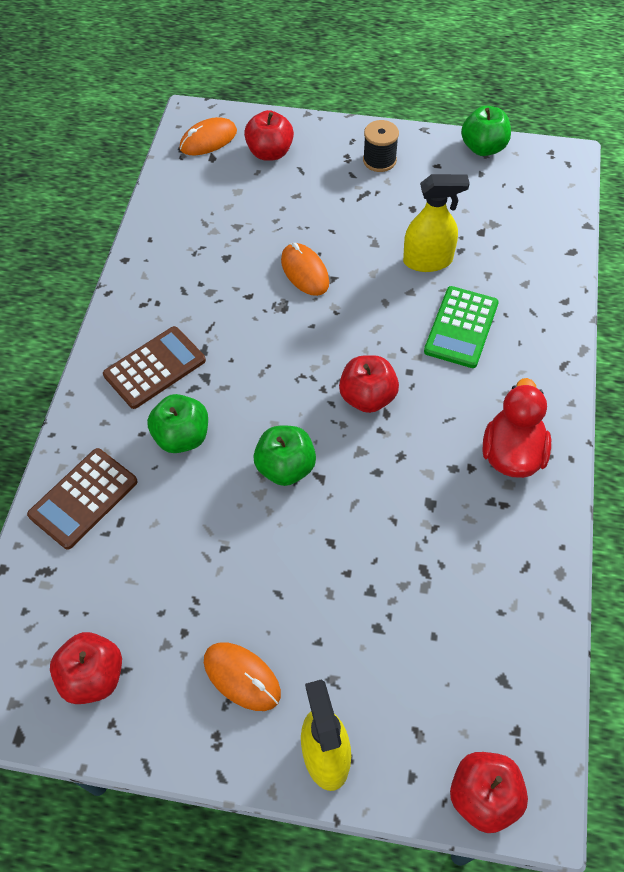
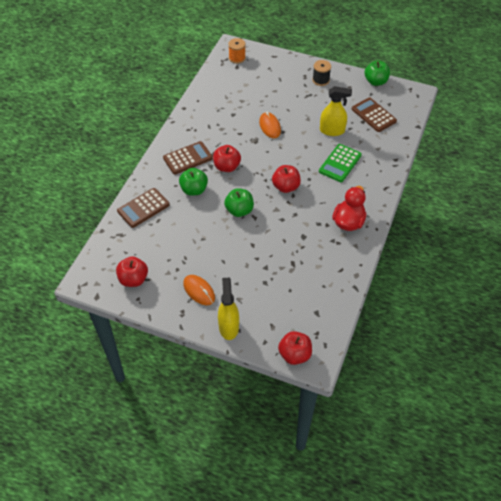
camera: 10 degrees right, 5 degrees down
orange mouse [180,117,237,155] -> orange spool [228,38,246,64]
red apple [244,110,294,161] -> red apple moved to [213,145,241,172]
none -> brown calculator [352,97,397,132]

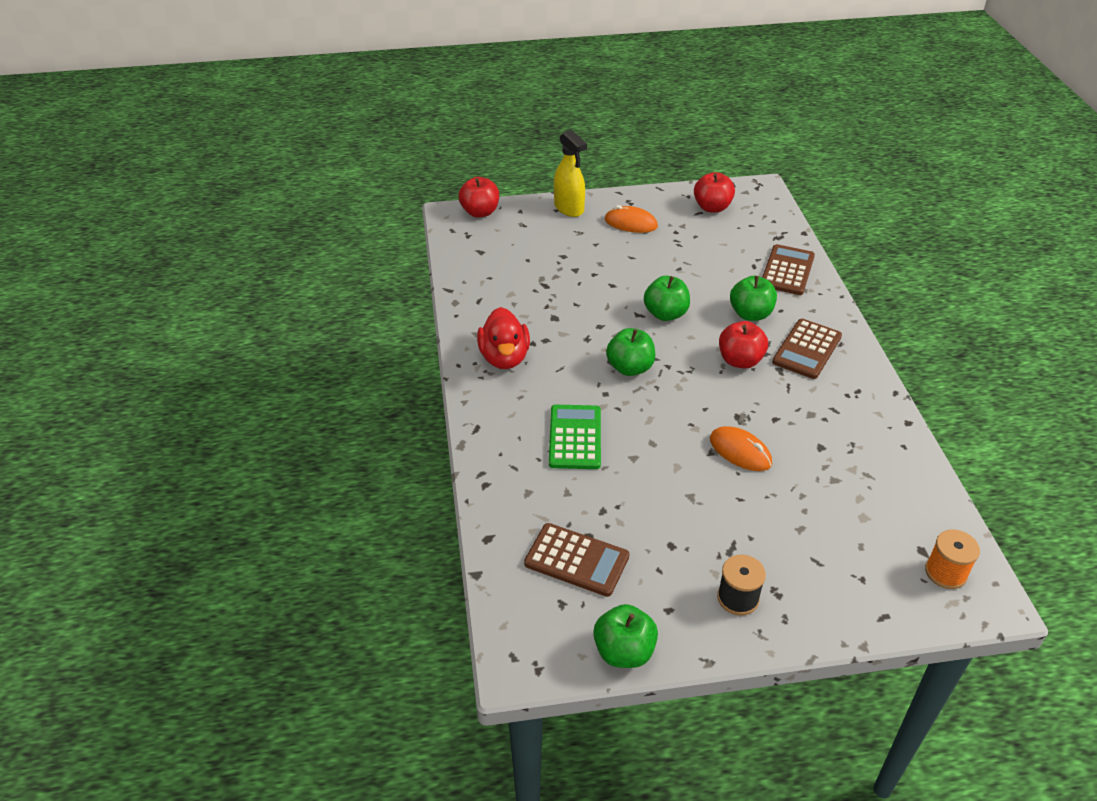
camera: 150 degrees right, 10 degrees down
red apple [272,165,301,193] -> green apple [606,328,655,376]
yellow spray bottle [320,86,352,136] -> none

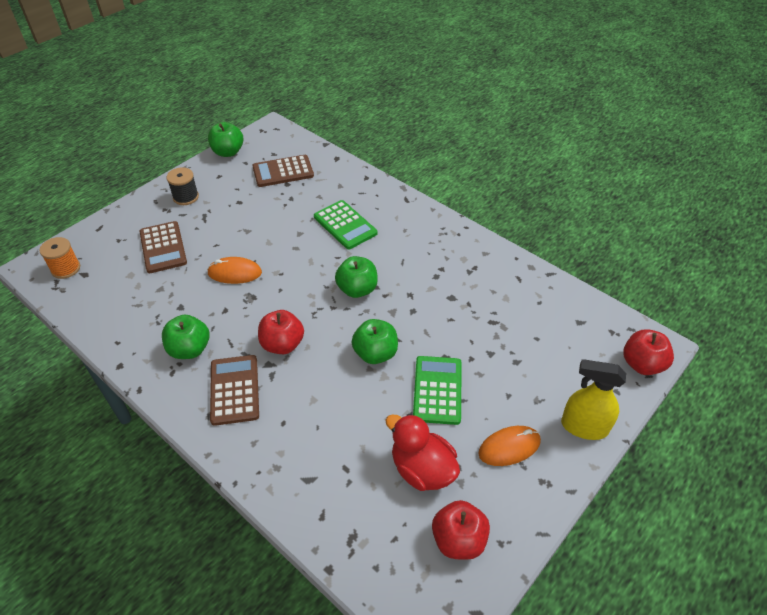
camera: 140 degrees right, 5 degrees up
red duck [477,307,530,369] -> red duck moved to [385,414,460,491]
green apple [730,276,777,321] -> green apple moved to [162,314,209,359]
brown calculator [762,244,815,295] -> brown calculator moved to [140,221,187,273]
none -> green calculator [413,356,462,425]

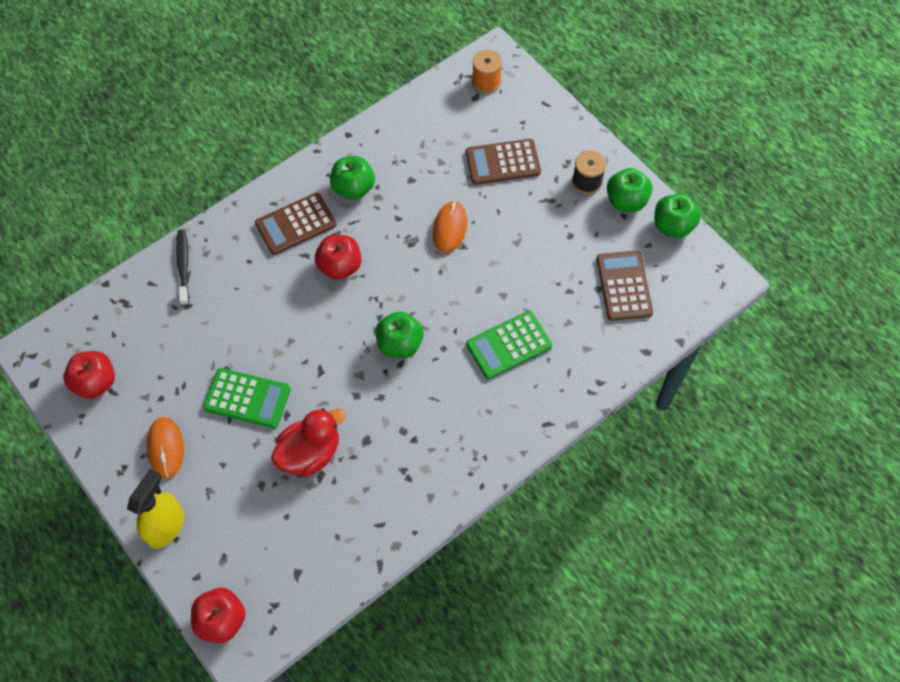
camera: 100 degrees right, 15 degrees up
brown calculator [210,355,259,426] -> brown calculator turned 150 degrees clockwise [255,193,337,255]
green apple [352,319,398,364] -> green apple moved to [607,168,652,212]
red duck [385,414,460,491] -> red duck moved to [271,408,346,477]
none -> black toothbrush [176,229,189,306]

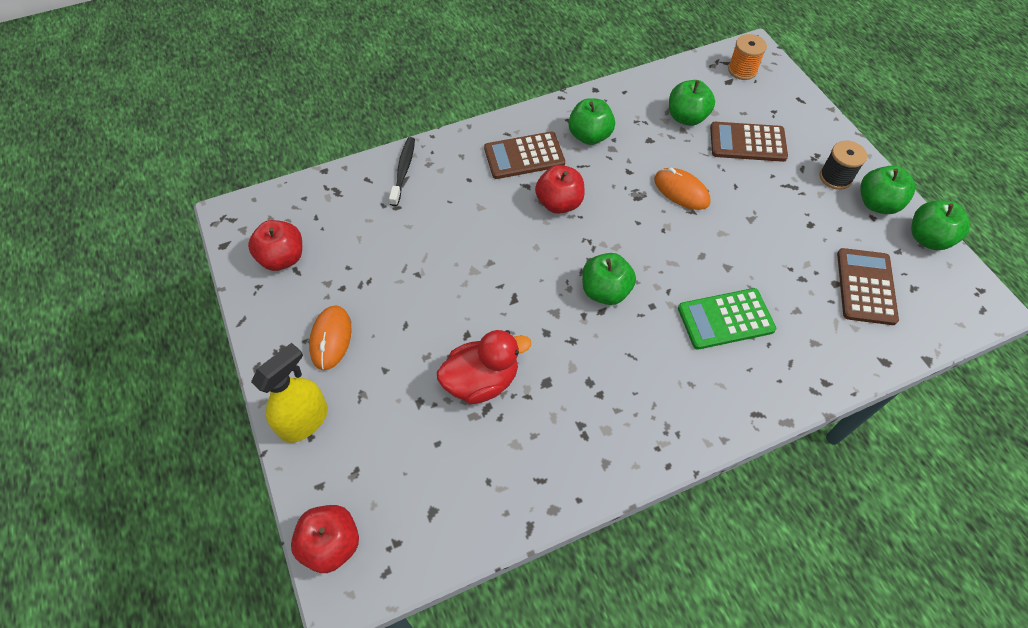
camera: 15 degrees right, 5 degrees down
green calculator [203,368,291,428] -> none
orange mouse [433,200,467,253] -> orange mouse turned 75 degrees counterclockwise [654,168,710,210]
none -> green apple [669,80,715,126]

